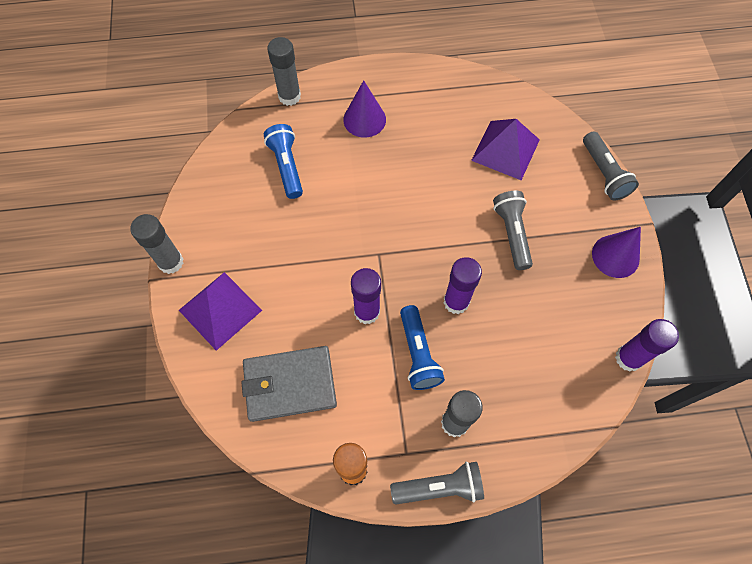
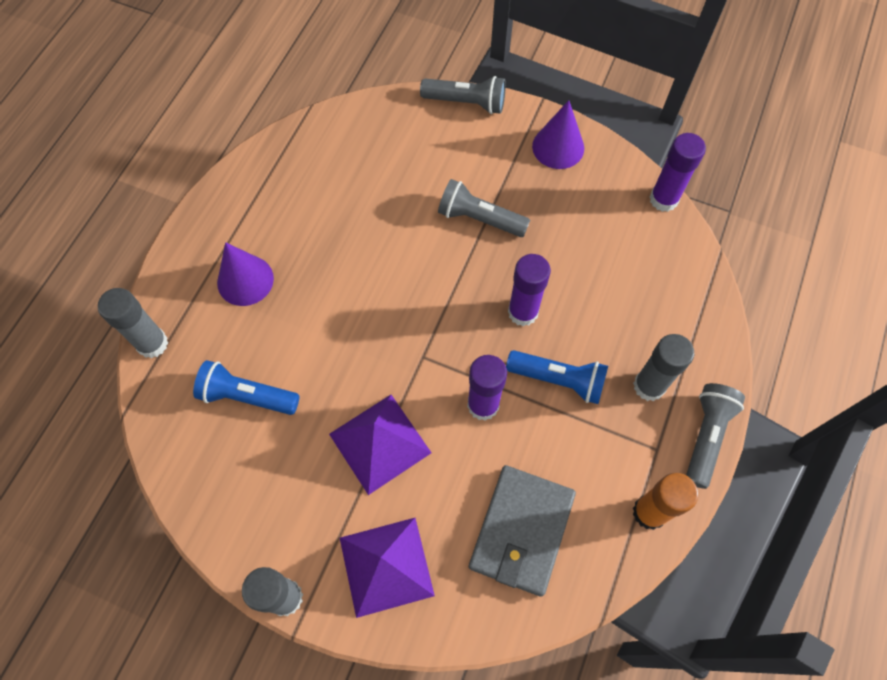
camera: 60 degrees left, 0 degrees up
purple pyramid [471,119,540,180] -> purple pyramid moved to [329,395,431,495]

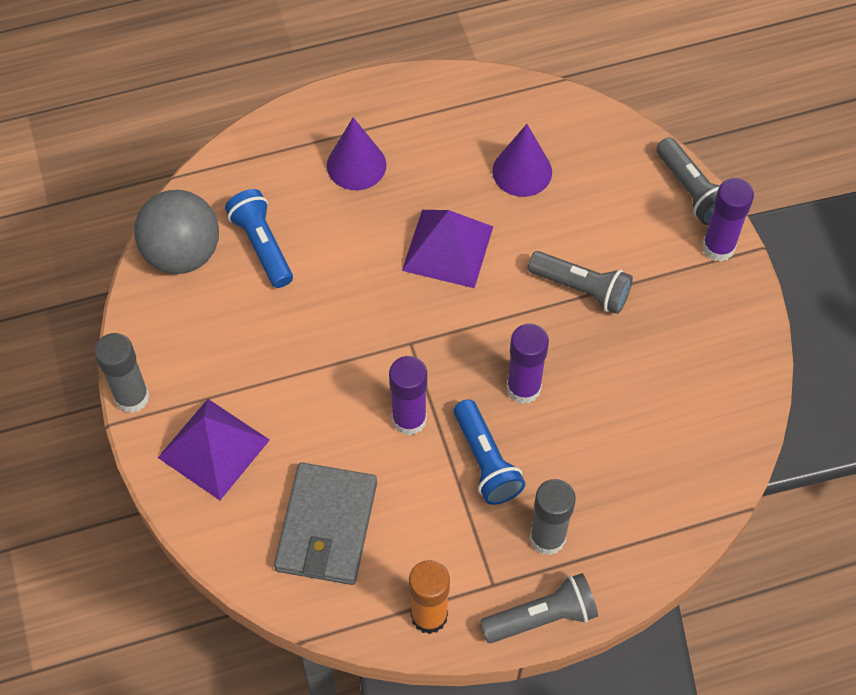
camera: 50 degrees right, 5 degrees down
grey glue stick [98,288,168,358] -> none
purple pyramid [329,395,431,495] -> purple pyramid moved to [402,210,493,288]
grey flashlight [438,179,530,237] -> grey flashlight turned 135 degrees clockwise [528,251,633,314]
grey wallet [469,465,576,597] -> grey wallet turned 60 degrees counterclockwise [274,462,377,585]
purple cone [532,100,584,169] -> purple cone moved to [492,124,552,197]
purple glue stick [650,133,706,212] -> purple glue stick moved to [702,178,754,262]
none -> grey ball [134,190,219,274]

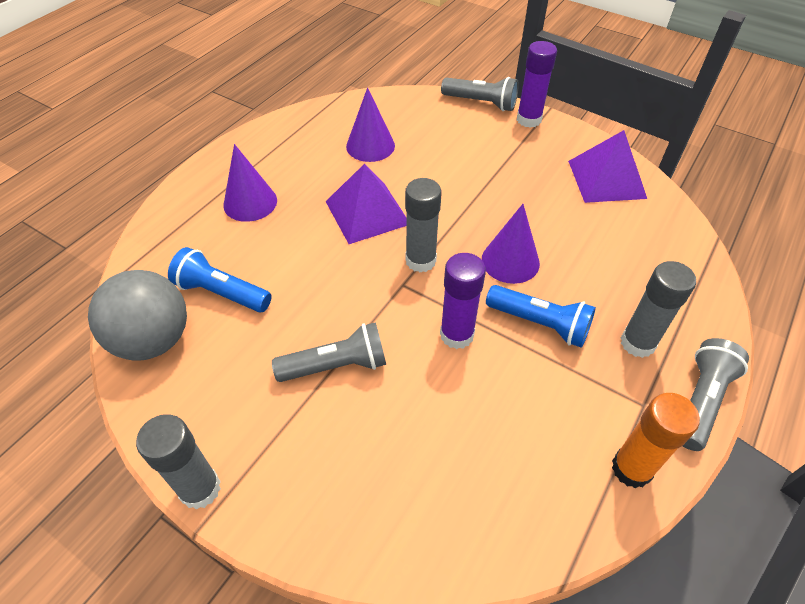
camera: 40 degrees left, 10 degrees down
purple pyramid [158,399,270,500] -> purple pyramid moved to [568,130,647,203]
grey wallet [274,462,377,585] -> none
purple glue stick [507,324,549,404] -> purple cone [482,204,540,284]
grey flashlight [528,251,633,314] -> grey flashlight moved to [272,322,386,382]
none -> grey glue stick [405,178,442,273]

